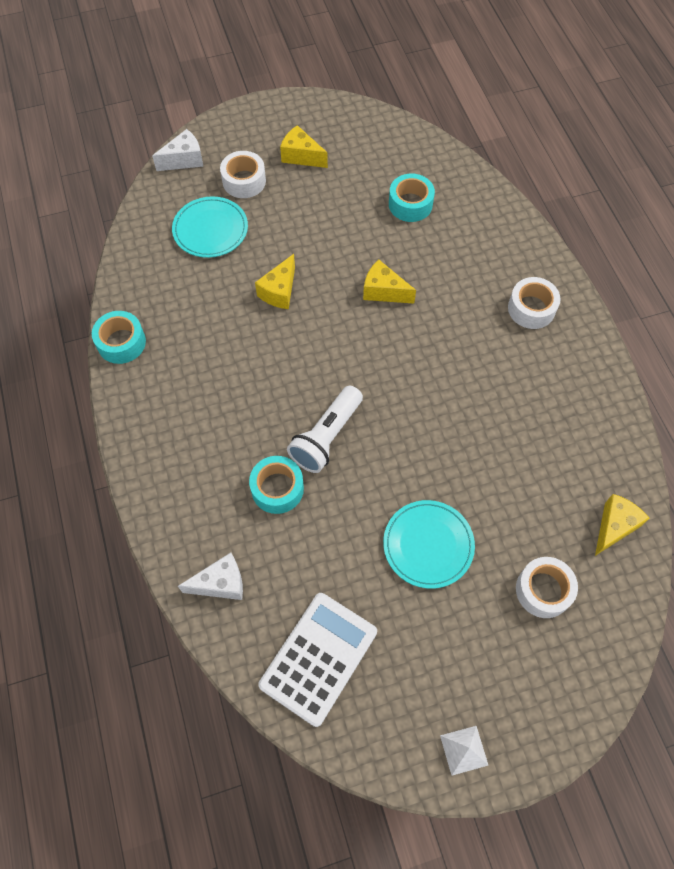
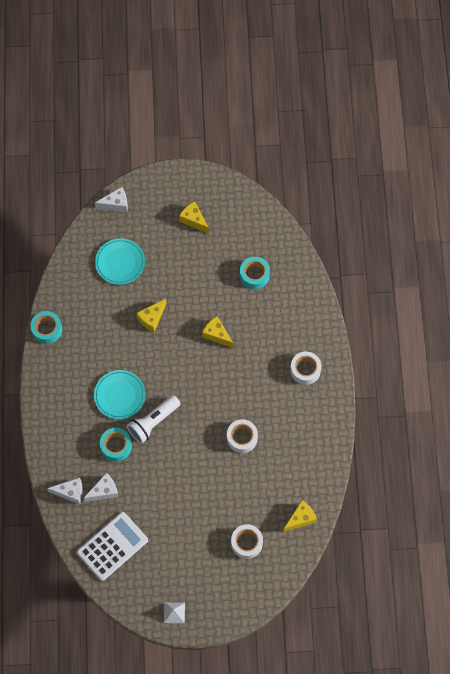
camera: 15 degrees right, 5 degrees up
white tape [220,151,266,198] -> white tape moved to [227,419,258,453]
turquoise plate [383,500,475,589] -> turquoise plate moved to [94,370,146,419]
none -> white cheese [83,473,119,502]

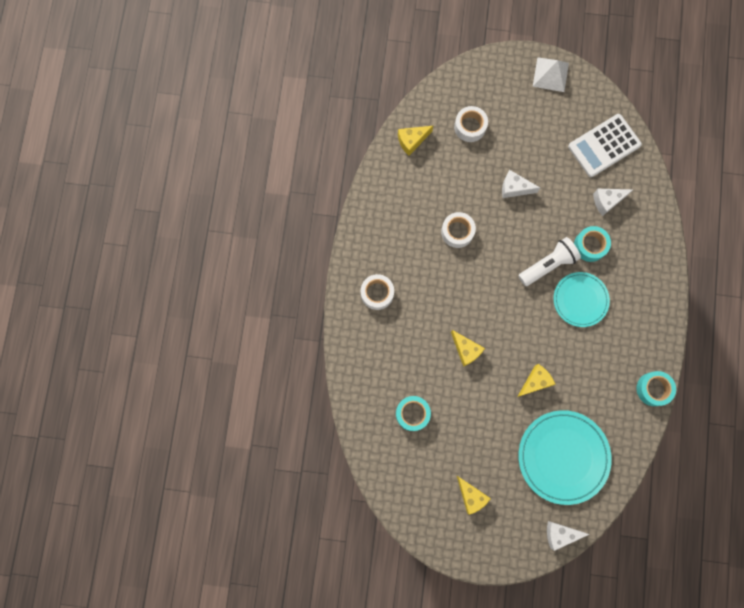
camera: 170 degrees left, 10 degrees up
white cheese [47,477,83,504] -> white cheese moved to [502,170,540,198]
turquoise plate [95,238,145,285] -> turquoise plate [518,410,612,505], size x1.59
white pyramid [164,602,185,623] -> white pyramid [533,57,569,92], size x1.58

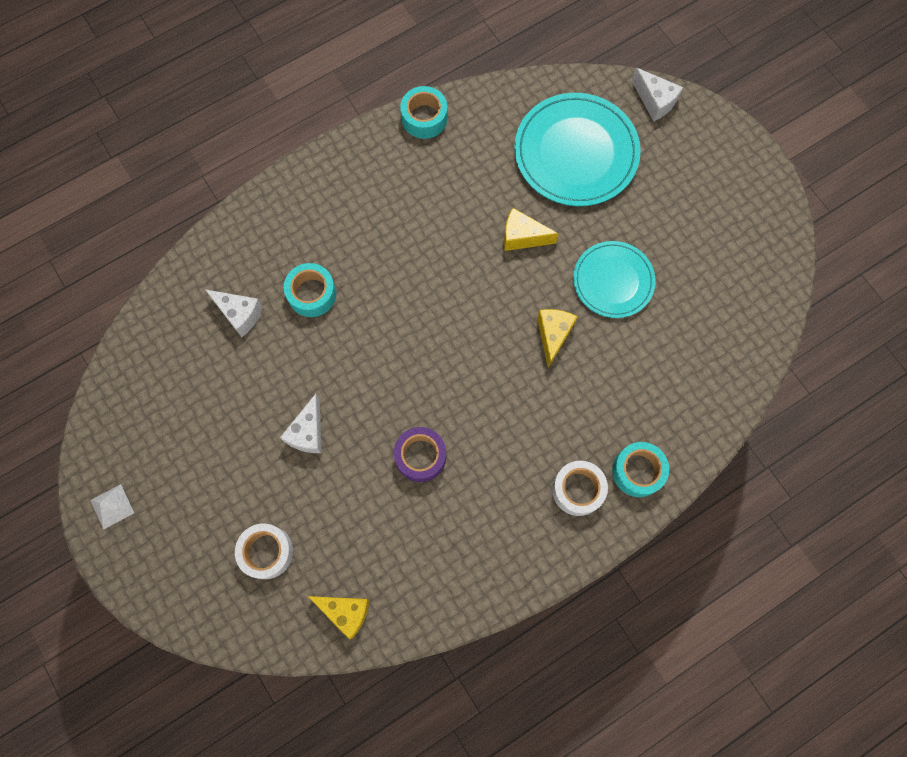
camera: 130 degrees left, 5 degrees down
turquoise tape [396,396,431,431] -> turquoise tape moved to [612,442,669,497]
white tape [441,212,476,248] -> purple tape [394,427,446,482]
yellow cheese [457,476,491,515] -> none
white cheese [502,170,540,198] -> white cheese turned 45 degrees clockwise [280,394,322,453]
white flashlight [519,237,581,286] -> none
white pyramid [533,57,569,92] -> white pyramid [90,484,134,530], size x0.63
turquoise plate [553,272,610,327] -> turquoise plate moved to [573,241,656,318]
white calculator [568,114,642,177] -> none

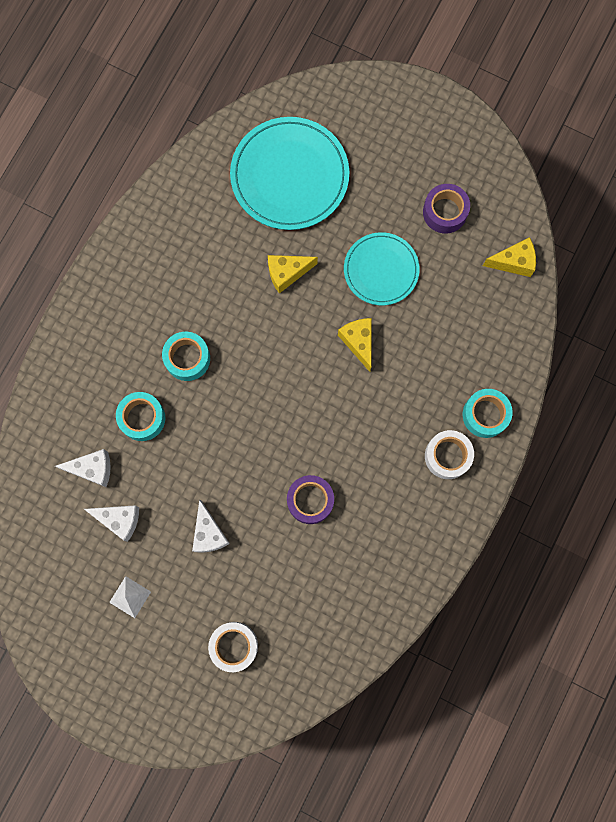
camera: 30 degrees left, 5 degrees up
white pyramid [90,484,134,530] -> white pyramid moved to [109,576,151,618]
yellow cheese [308,596,370,639] -> yellow cheese moved to [483,237,536,277]
turquoise tape [400,86,448,139] -> turquoise tape moved to [162,332,210,381]
white cheese [632,68,683,122] -> white cheese moved to [84,505,139,542]
none -> purple tape [423,184,470,234]

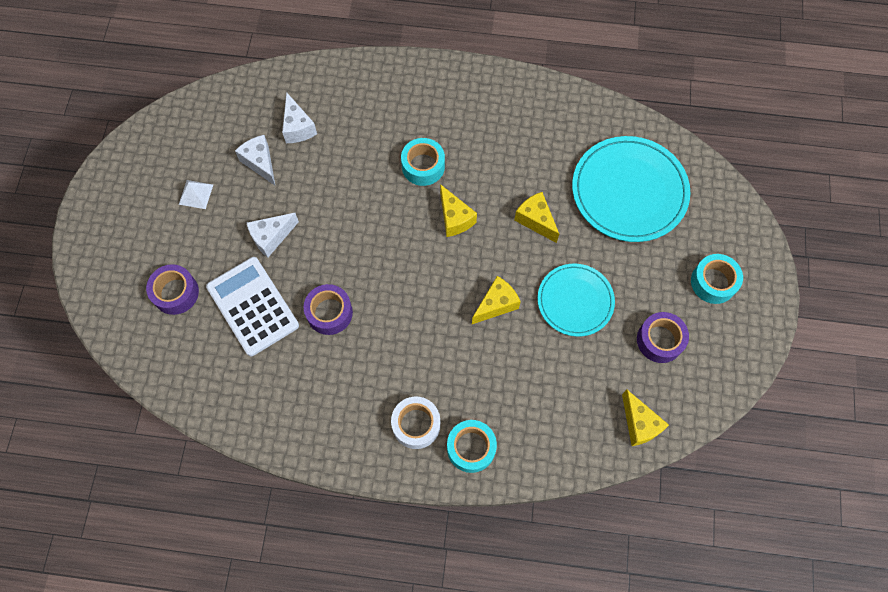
camera: 70 degrees right, 10 degrees down
white cheese [84,505,139,542] -> white cheese turned 150 degrees clockwise [235,135,275,185]
turquoise tape [116,392,165,441] -> turquoise tape moved to [691,254,743,304]
white tape [208,622,258,672] -> purple tape [146,264,199,315]
none -> white calculator [206,257,299,356]
none -> yellow cheese [440,184,477,237]

